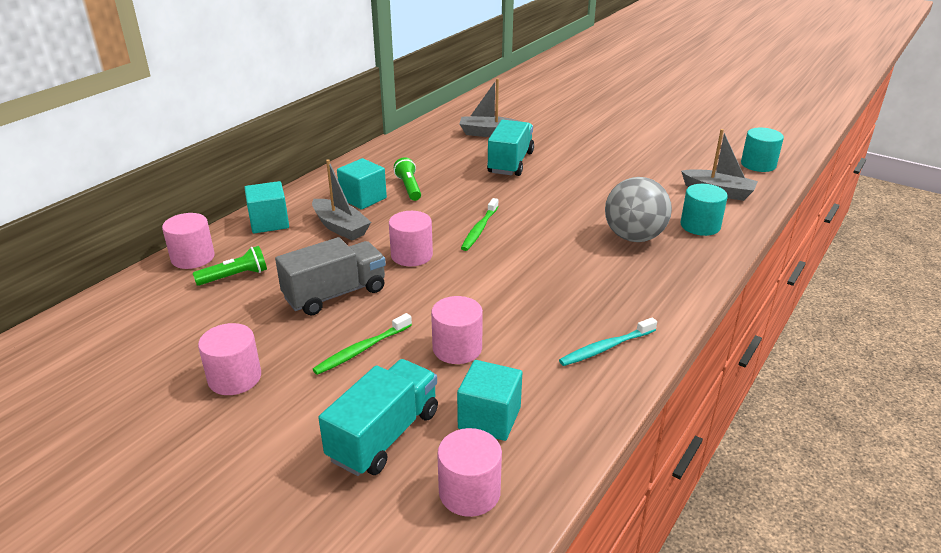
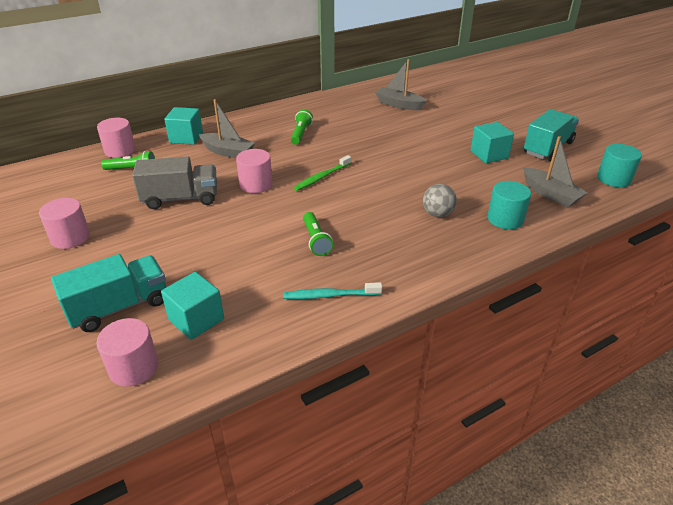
camera: 25 degrees right, 5 degrees up
grey boat [312,159,371,241] -> grey boat turned 45 degrees counterclockwise [199,99,255,158]
green toothbrush [312,313,412,375] -> none
turquoise cube [337,158,387,210] -> turquoise cube moved to [471,122,514,163]
pink cylinder [431,296,483,364] -> none
turquoise truck [487,120,534,176] -> turquoise truck moved to [524,109,579,161]
grey ball [605,177,672,242] -> grey ball [423,184,457,217], size x0.59
none -> green flashlight [303,212,333,256]

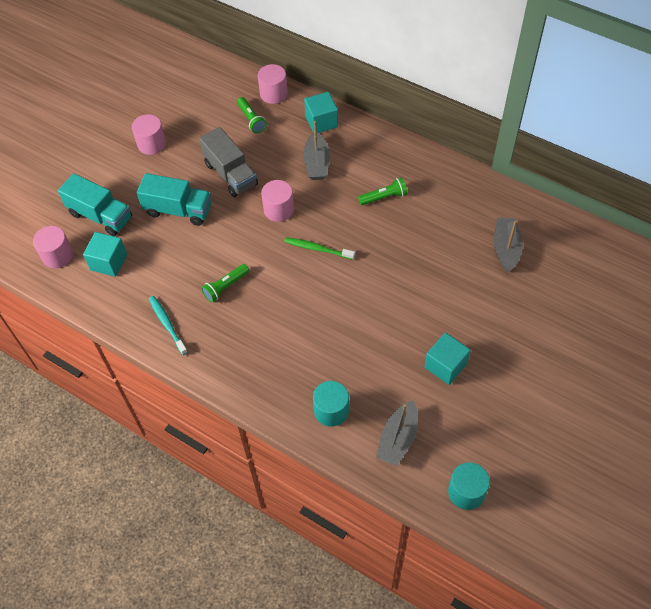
camera: 65 degrees right, 20 degrees up
grey ball [423,184,457,217] -> none
turquoise truck [524,109,579,161] -> turquoise truck moved to [137,173,211,226]

